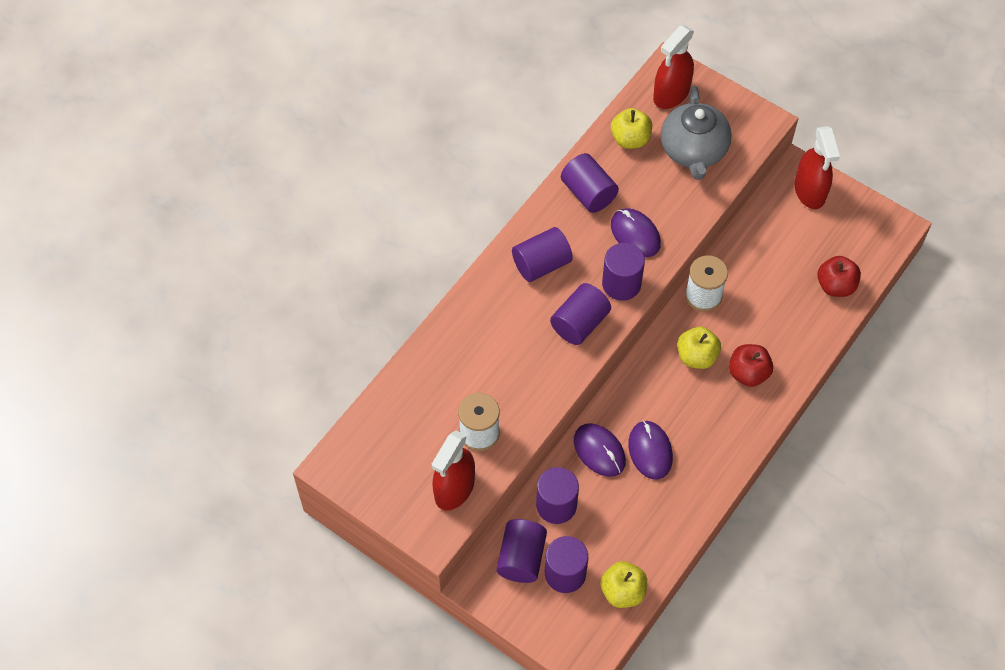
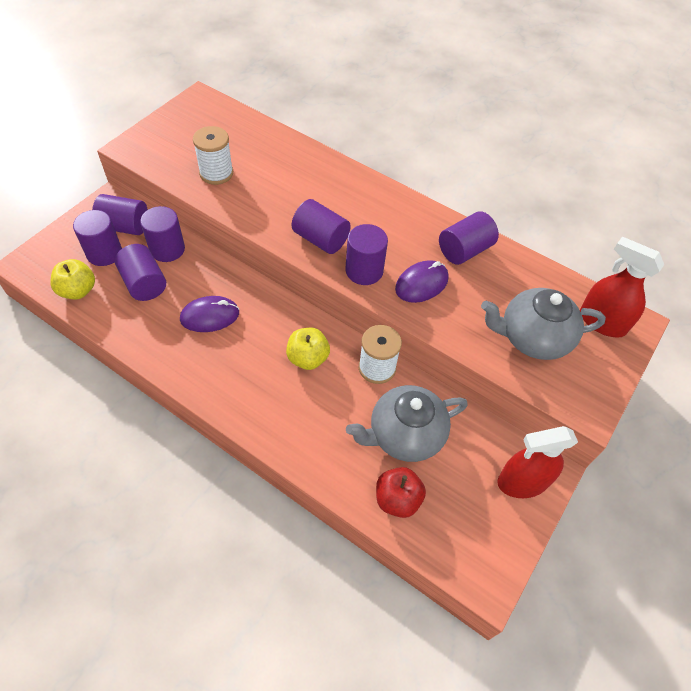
camera: 85 degrees right, 5 degrees down
red spray bottle [432,430,475,510] -> none
purple cylinder [512,227,573,282] -> purple cylinder moved to [115,244,166,301]
purple mouse [574,423,626,477] -> none
yellow apple [611,108,652,149] -> none
red apple [729,344,773,387] -> none
none -> grey teapot [346,385,468,462]

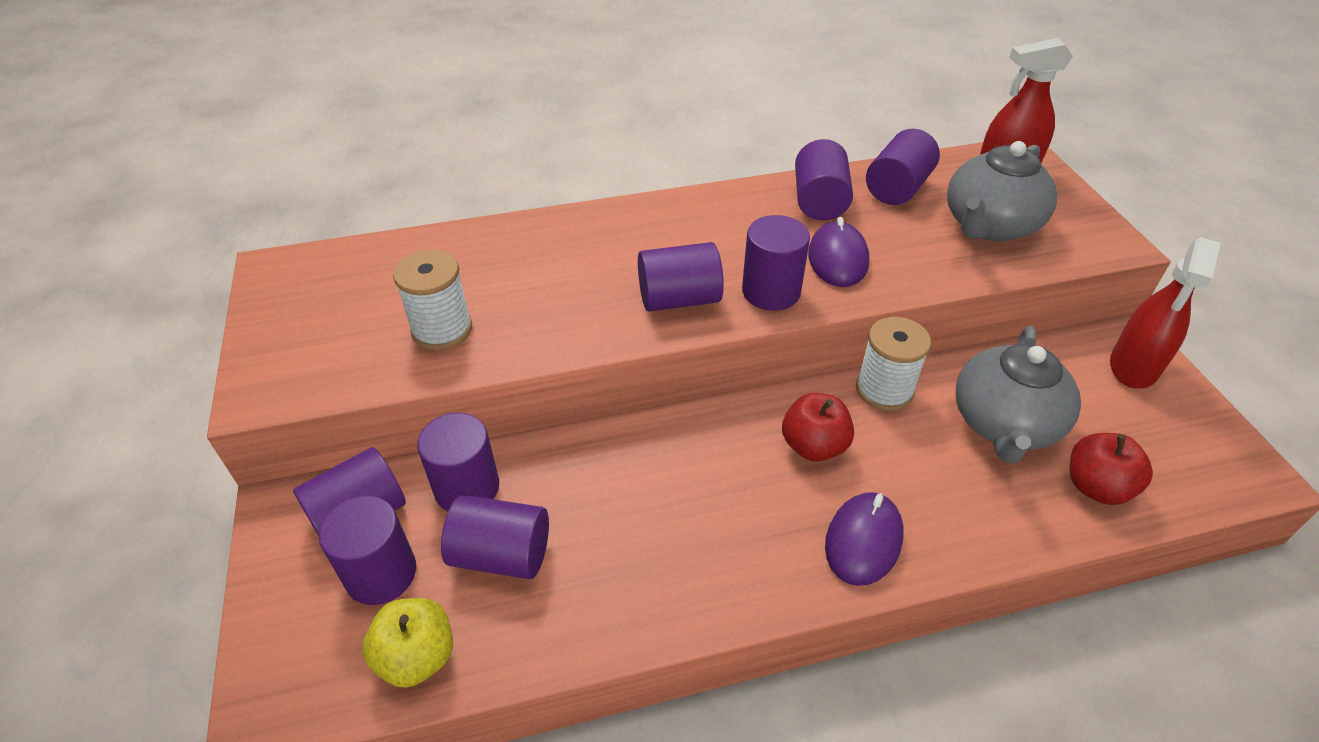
camera: 45 degrees left, 10 degrees down
purple mouse [180,296,239,332] -> purple mouse moved to [825,492,903,586]
yellow apple [286,328,330,370] -> red apple [782,393,854,462]
none -> purple cylinder [866,129,940,205]

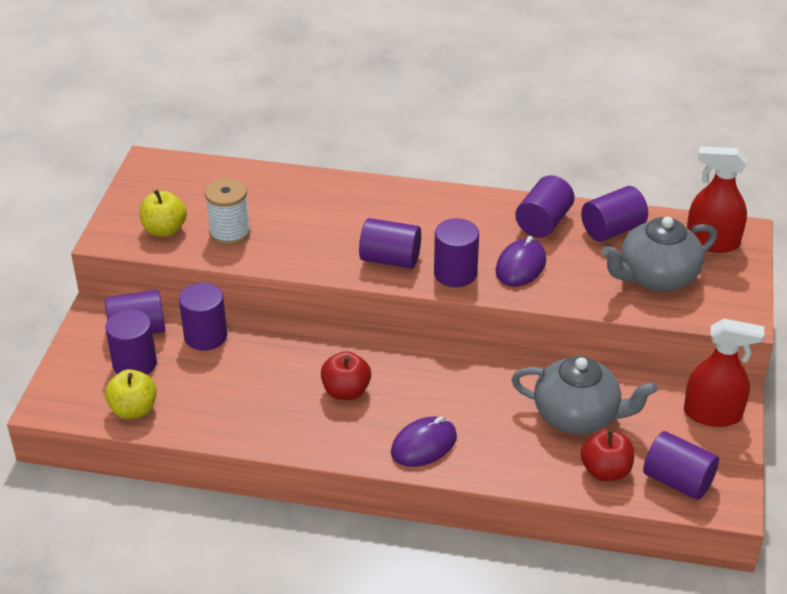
camera: 25 degrees right, 5 degrees down
purple cylinder [441,495,549,579] -> purple cylinder moved to [643,431,719,500]
red apple [782,393,854,462] -> red apple moved to [321,351,371,400]
white spool [856,317,931,411] -> none
grey teapot [956,326,1081,464] -> grey teapot turned 120 degrees counterclockwise [511,356,658,434]
red spray bottle [1110,237,1220,389] -> red spray bottle turned 135 degrees counterclockwise [684,319,764,427]
none -> yellow apple [140,190,187,237]

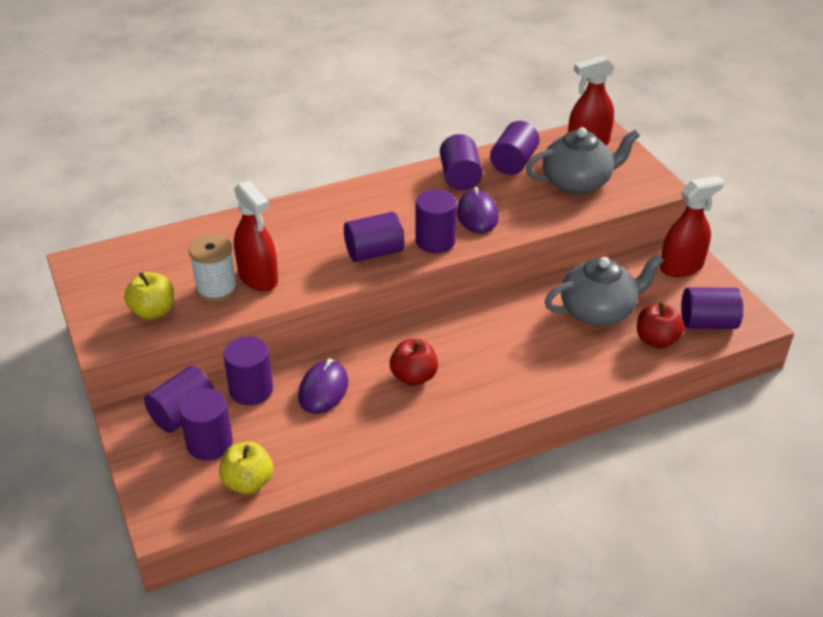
camera: 35 degrees left, 0 degrees up
purple mouse [391,416,457,467] -> purple mouse moved to [298,359,348,414]
grey teapot [601,217,717,291] -> grey teapot turned 135 degrees counterclockwise [526,127,640,195]
none -> red spray bottle [234,180,278,291]

